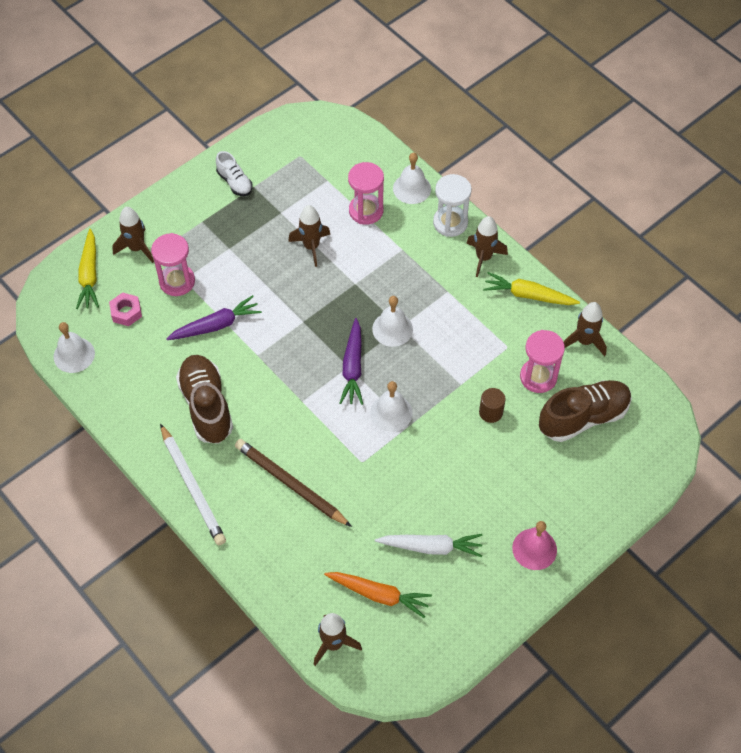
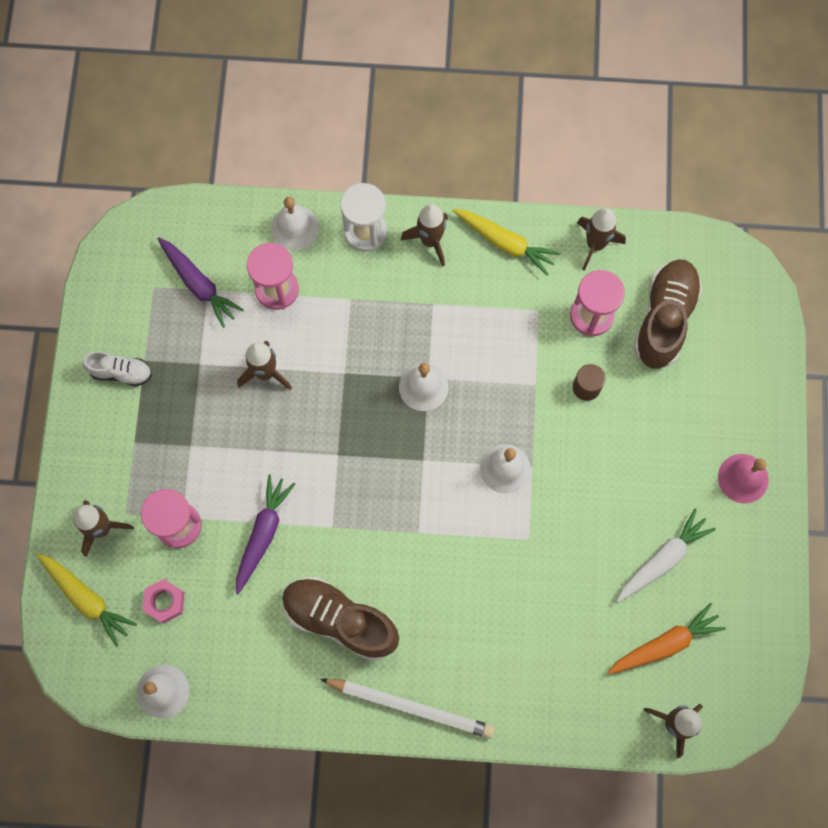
camera: 45 degrees left, 15 degrees up
brown pencil [235,439,352,527] -> none
purple carrot [339,318,363,405] -> purple carrot moved to [157,237,244,328]
yellow carrot [483,272,580,305] -> yellow carrot turned 120 degrees counterclockwise [452,209,560,275]

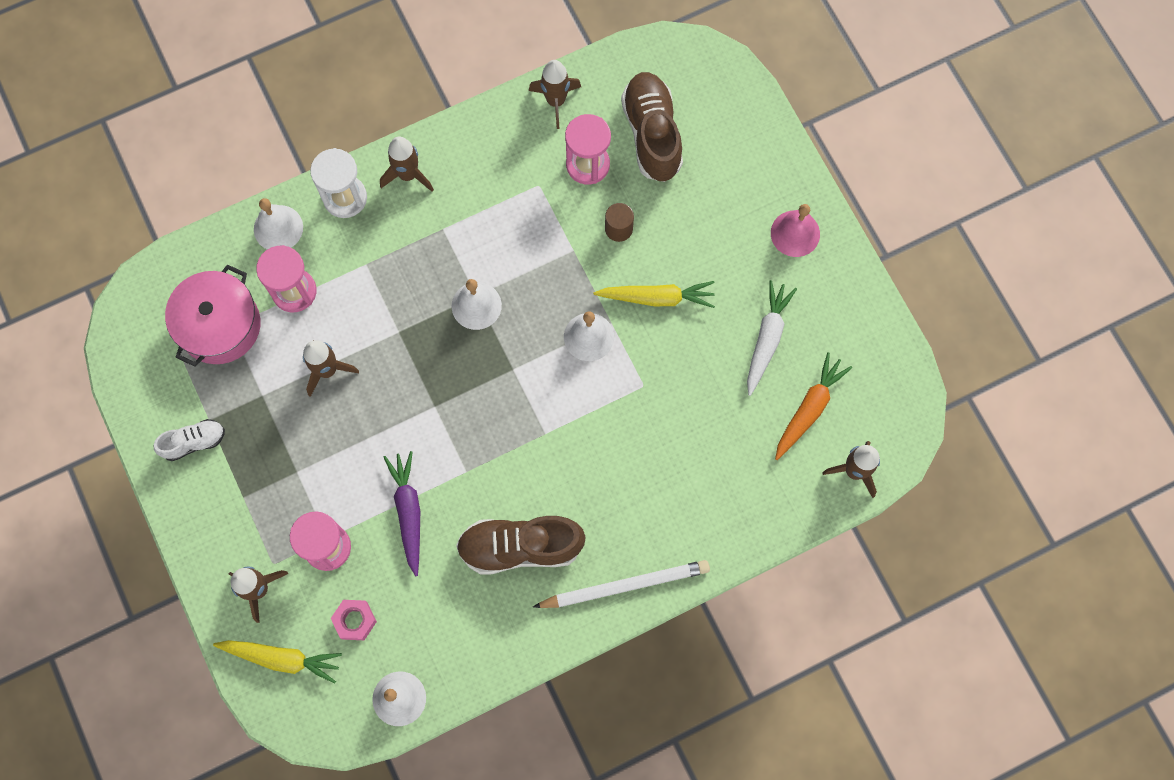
camera: 30 degrees left, 0 degrees up
purple carrot [157,237,244,328] -> pink pot [165,265,260,367]
yellow carrot [452,209,560,275] -> yellow carrot moved to [594,281,715,308]

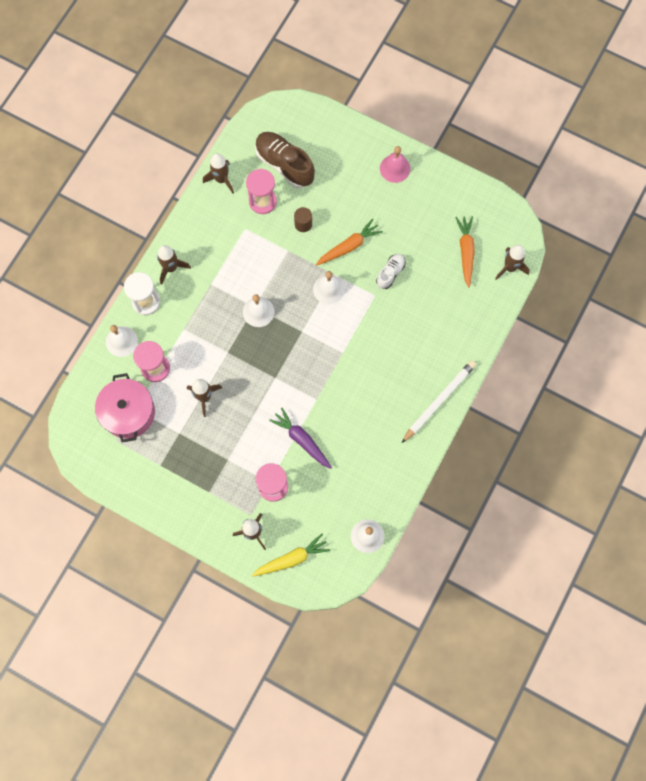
camera: 35 degrees left, 0 degrees up
white shoe [154,419,225,461] -> white shoe moved to [376,254,405,289]
pink nut [331,600,377,640] -> none
brown shoe [456,516,586,575] -> none
yellow carrot [594,281,715,308] -> orange carrot [316,219,383,266]
white carrot [747,280,797,396] -> none

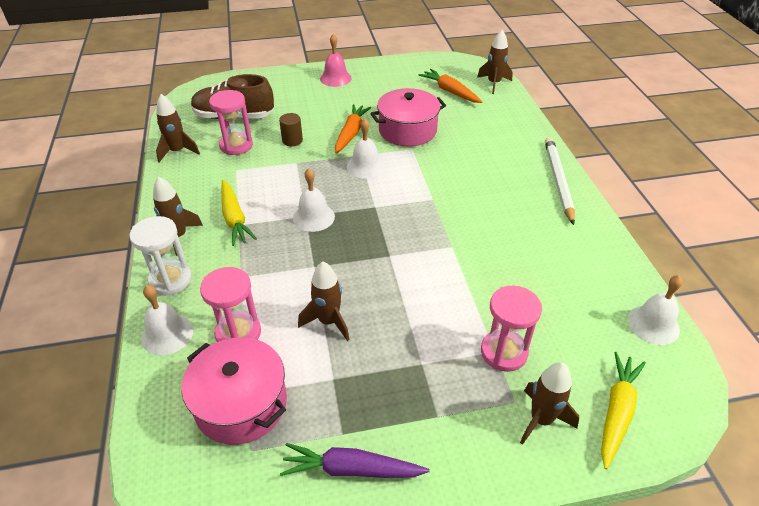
camera: 40 degrees left, 30 degrees down
purple carrot [269,408,332,469] -> purple carrot moved to [280,443,430,478]
white shoe [376,254,405,289] -> pink pot [370,88,446,147]
none -> yellow carrot [221,180,257,246]

